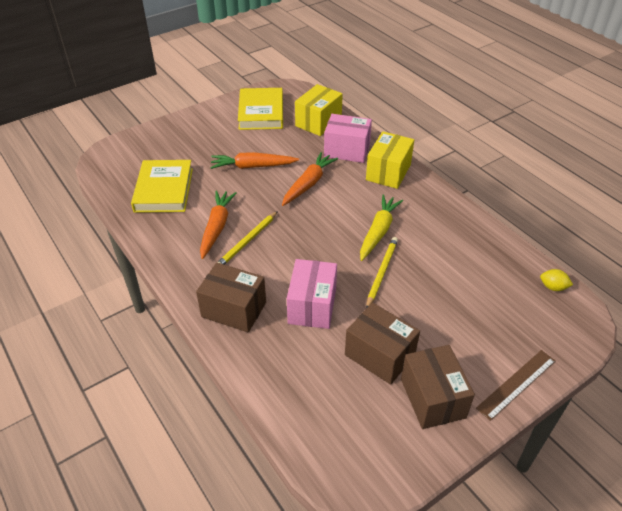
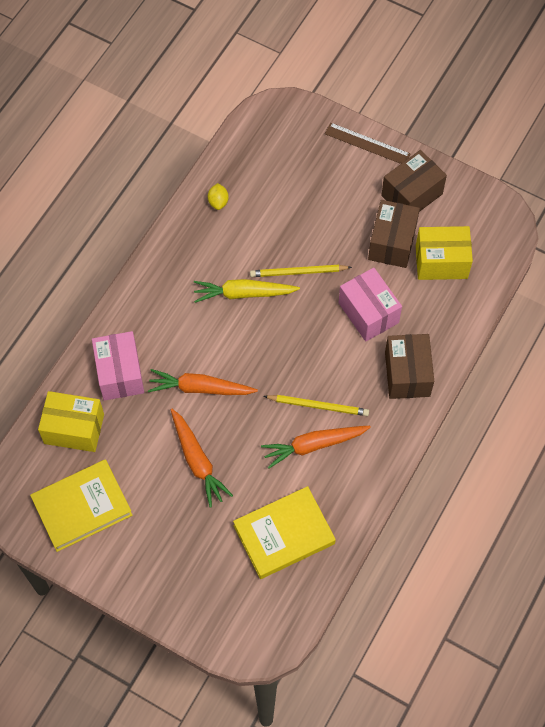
camera: 115 degrees left, 20 degrees up
pink box [287,259,337,329] -> pink box turned 75 degrees clockwise [338,268,402,341]
yellow box [366,131,414,189] -> yellow box moved to [416,226,473,280]
yellow lemon [540,269,573,291] -> yellow lemon moved to [208,183,229,210]

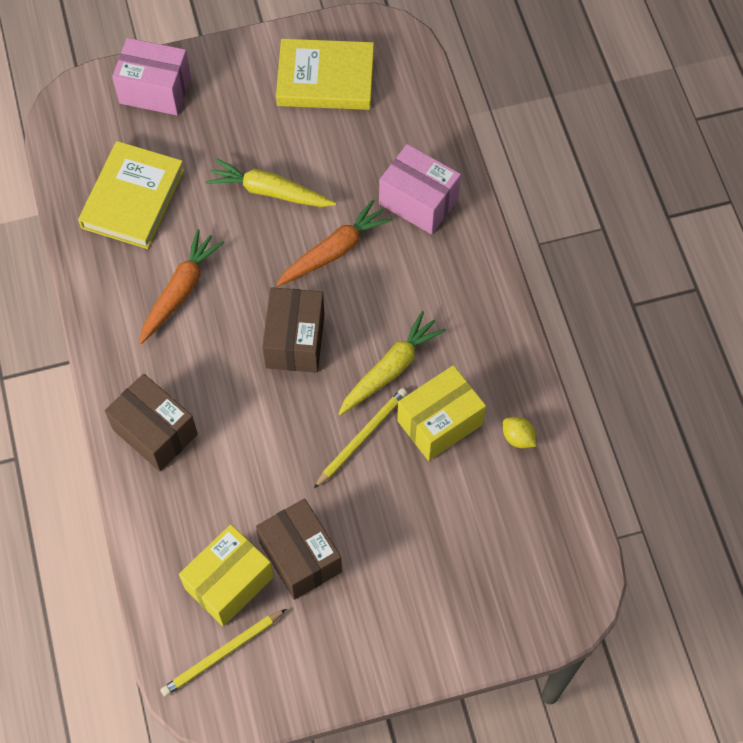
camera: 135 degrees right, 0 degrees up
yellow book [30,459,133,552] -> yellow book turned 75 degrees clockwise [276,39,374,110]
yellow box [38,391,104,452] -> yellow box moved to [397,365,486,461]
orange carrot [171,409,233,508] -> yellow carrot [206,158,336,207]
yellow pencil [264,395,369,416] -> yellow pencil moved to [160,609,286,697]
brown ruler [325,123,410,164] -> none
pink box [338,268,402,341] -> pink box moved to [112,38,191,115]
brown box [381,150,447,212] -> brown box moved to [262,287,325,373]

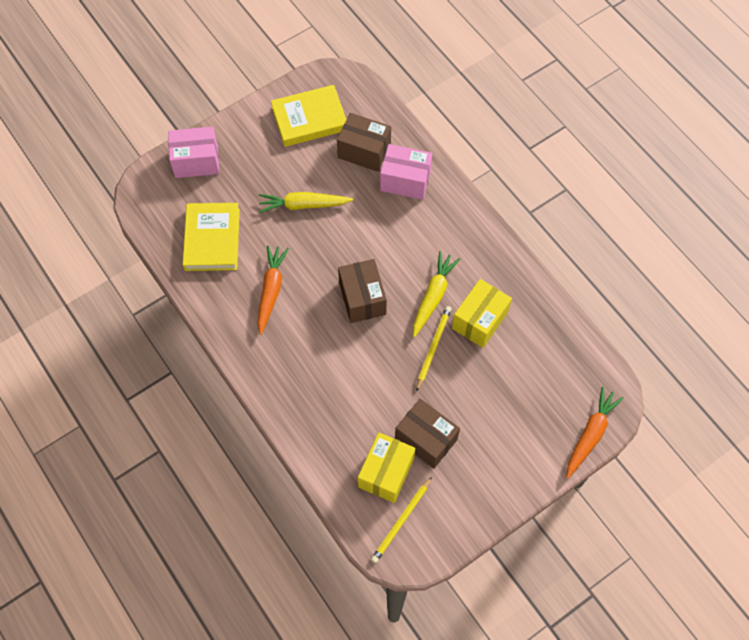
camera: 20 degrees left, 0 degrees up
brown box [105,374,198,471] -> brown box moved to [337,113,391,172]
orange carrot [276,200,392,286] -> orange carrot moved to [566,387,624,479]
yellow lemon [503,417,536,448] -> none

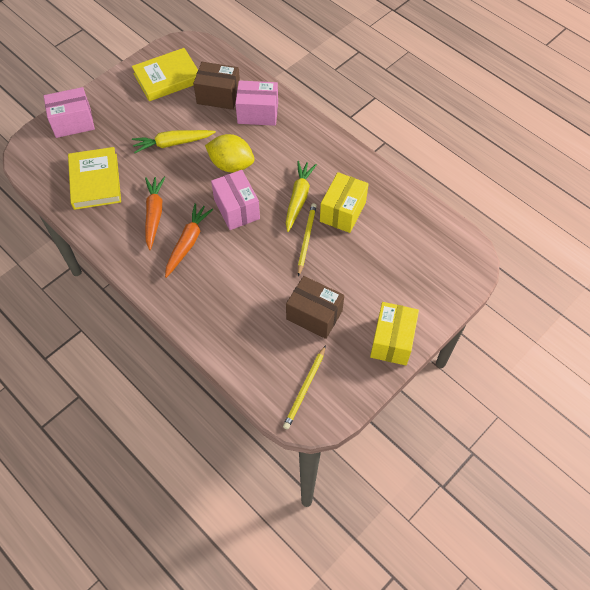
camera: 10 degrees left, 5 degrees down
brown box [338,259,387,323] -> pink box [211,170,260,230]
yellow box [358,432,415,503] -> yellow box moved to [370,302,419,365]
orange carrot [566,387,624,479] -> orange carrot moved to [165,203,213,278]
none -> yellow lemon [205,134,255,172]

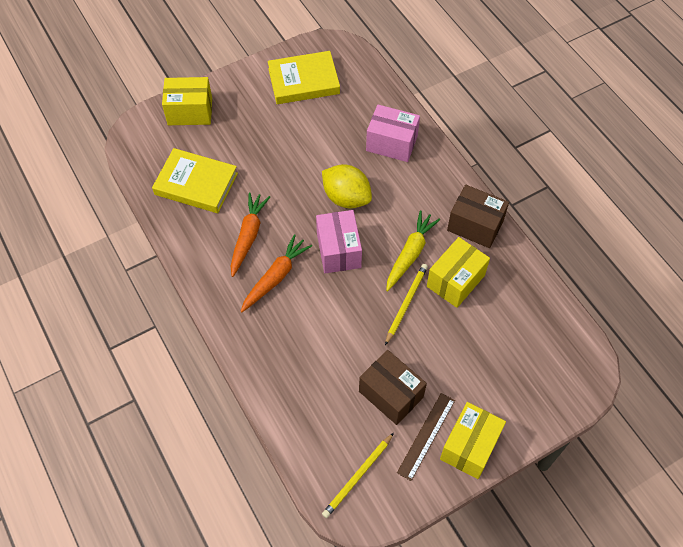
camera: 15 degrees right, 0 degrees up
pink box [44,87,95,138] -> yellow box [162,77,212,125]
yellow book [68,147,121,210] -> yellow book turned 75 degrees counterclockwise [152,148,238,213]
yellow carrot [132,130,216,153] -> none
brown box [193,62,240,110] -> brown box moved to [447,185,509,248]
none -> brown ruler [397,393,455,481]

